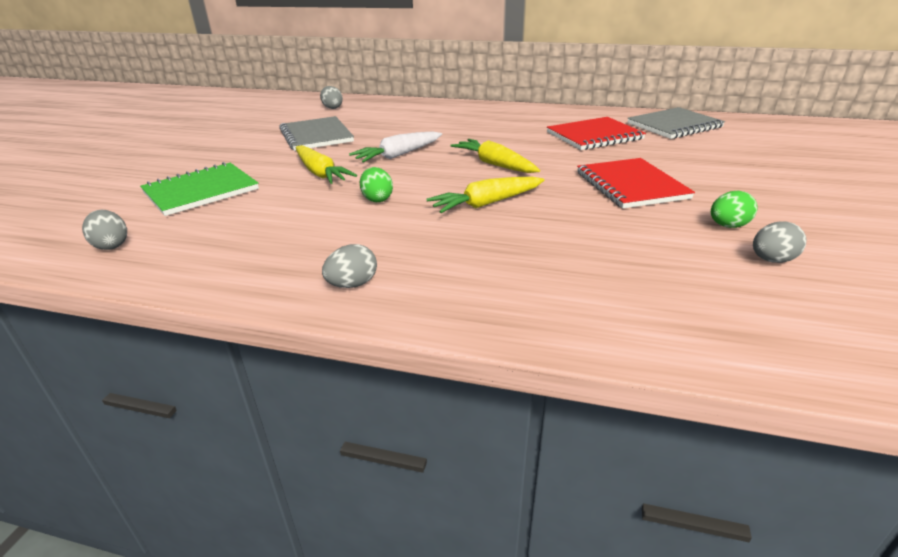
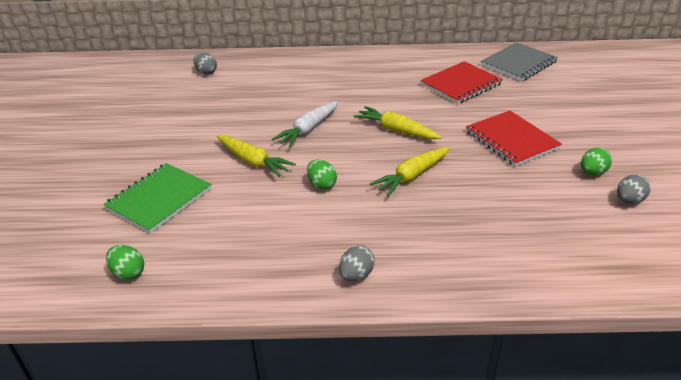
camera: 15 degrees left, 5 degrees up
grey egg [82,209,127,250] -> green egg [106,245,144,280]
grey notebook [279,116,354,151] -> none

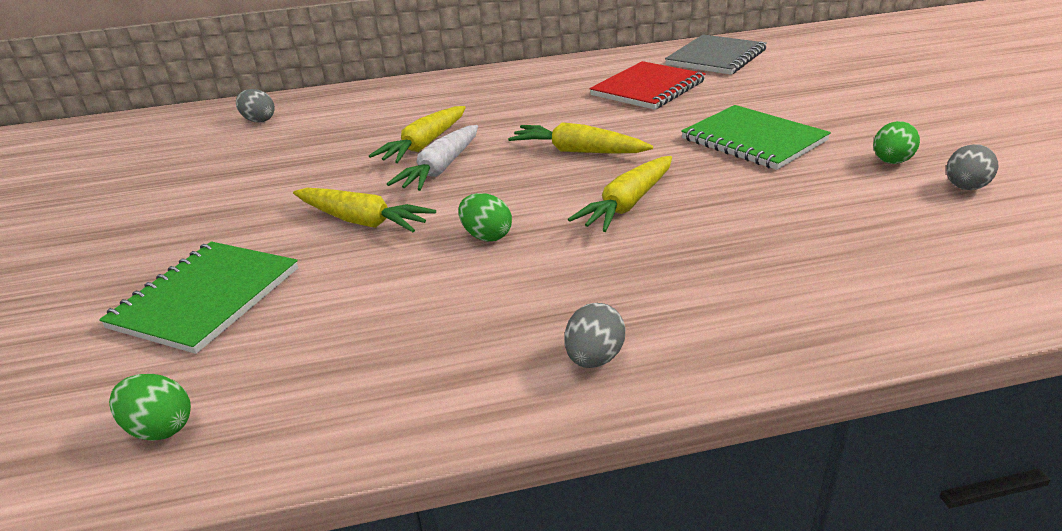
camera: 10 degrees left, 5 degrees down
red notebook [466,111,562,166] -> green notebook [681,105,831,170]
none -> yellow carrot [369,106,466,163]

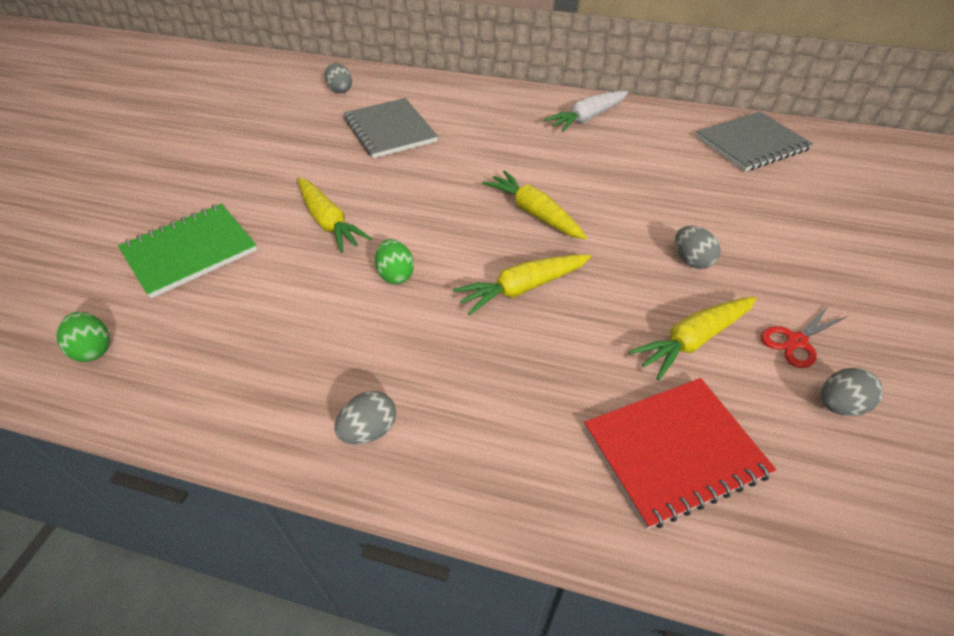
camera: 25 degrees right, 15 degrees up
yellow carrot [369,106,466,163] -> yellow carrot moved to [628,296,756,380]
white carrot [387,125,478,191] -> white carrot moved to [544,91,628,132]
red notebook [589,61,706,110] -> red notebook moved to [584,378,776,529]
green notebook [681,105,831,170] -> grey egg [675,226,721,269]
green egg [873,121,920,164] -> red scissors [761,306,847,368]
none -> grey notebook [344,98,438,158]

